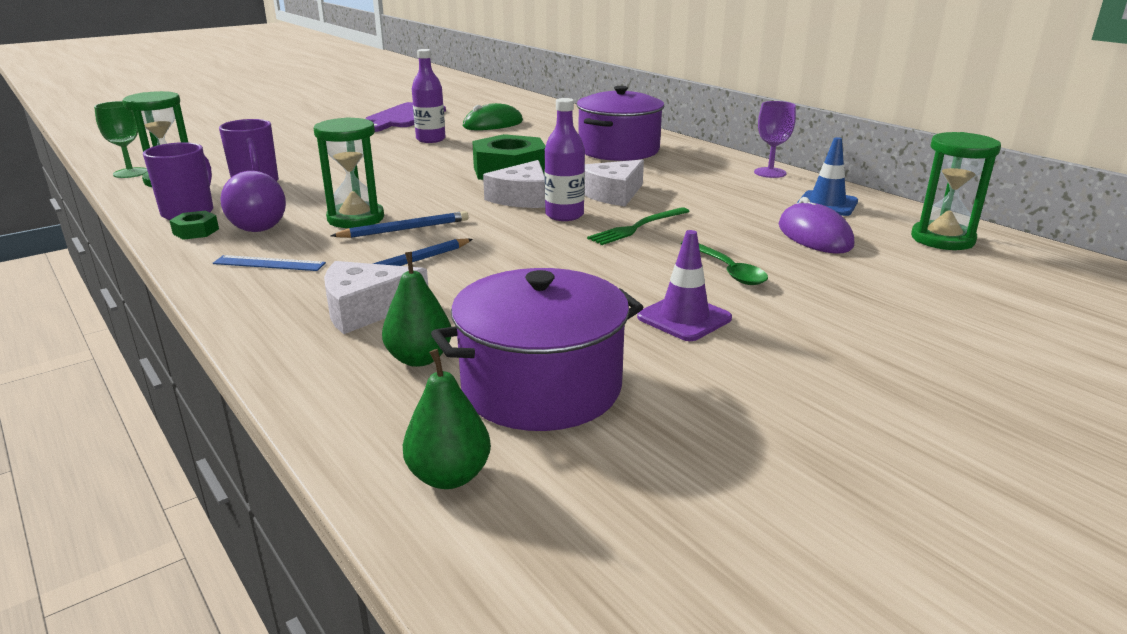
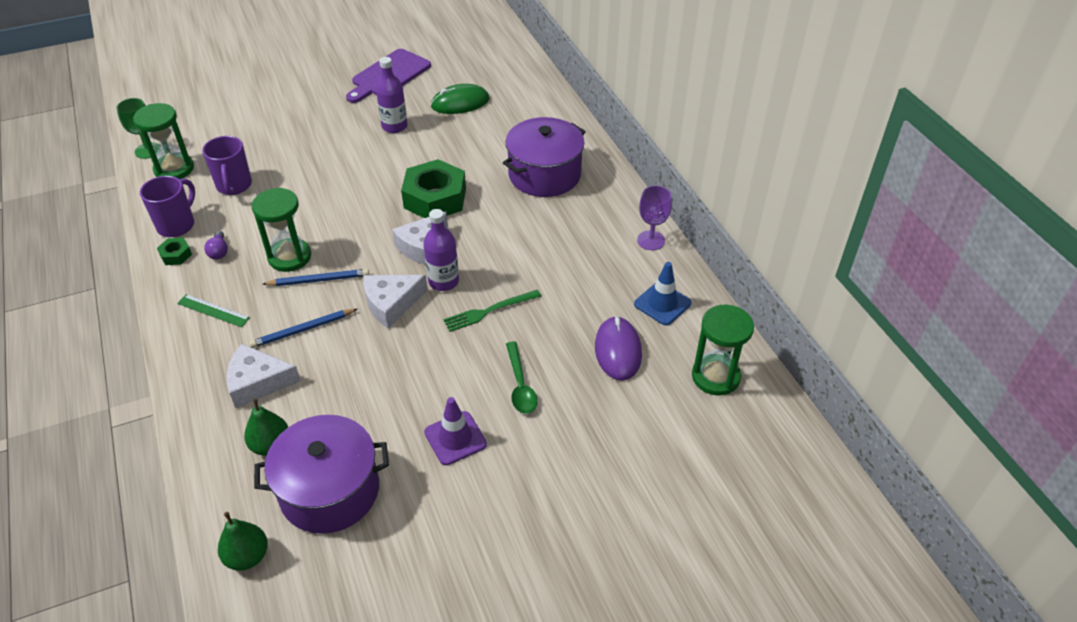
camera: 15 degrees right, 20 degrees up
blue ruler [213,255,326,271] -> green ruler [177,294,250,327]
purple light bulb [220,171,286,232] -> purple light bulb [204,231,228,259], size x0.50
white cheese [585,160,644,206] -> white cheese moved to [363,275,428,328]

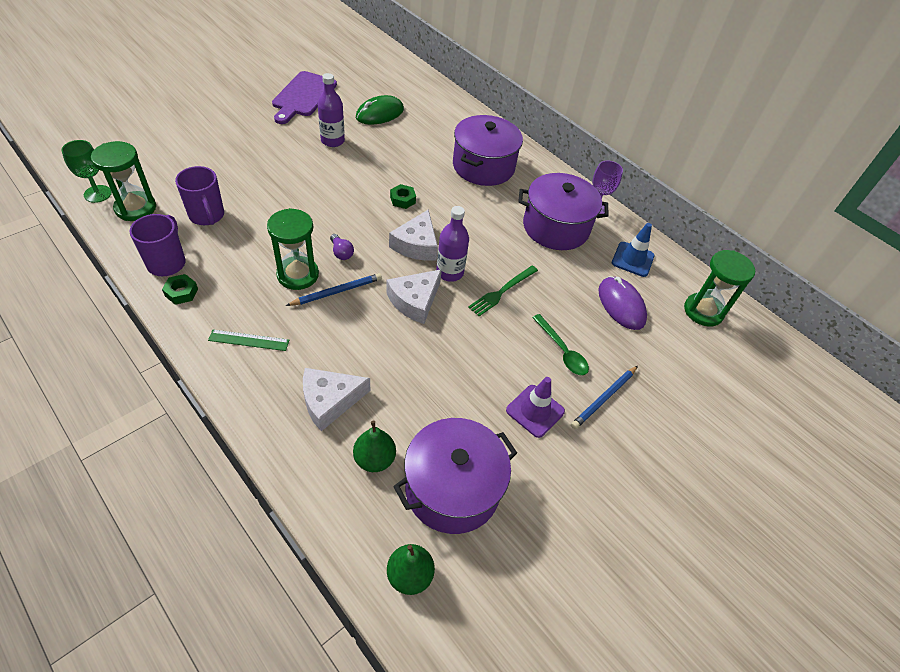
camera: 25 degrees left, 5 degrees up
purple light bulb [204,231,228,259] -> purple light bulb moved to [330,234,354,260]
blue pencil [249,309,357,348] -> blue pencil moved to [571,366,638,429]
green nut [401,159,466,218] -> green nut [390,184,416,209], size x0.44
none -> purple pot [518,173,609,250]

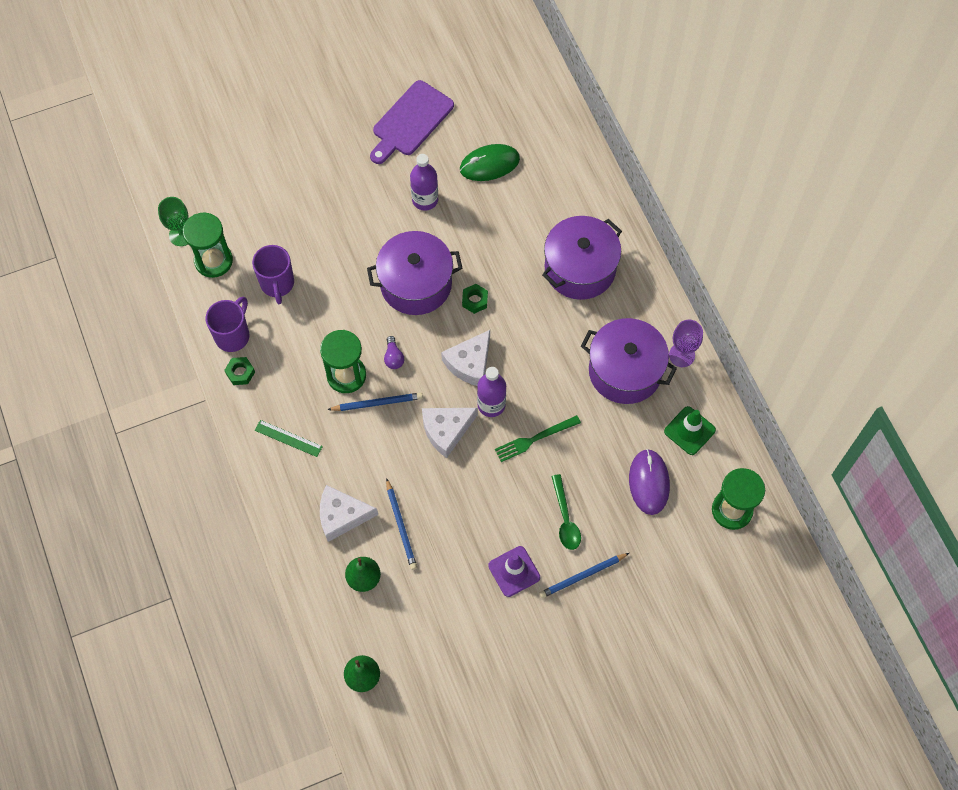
camera: 25 degrees right, 15 degrees up
purple pot [393,418,517,534] -> purple pot moved to [367,231,463,315]
blue traffic cone [612,223,655,277] -> green traffic cone [664,406,716,455]
none -> blue pencil [386,478,417,570]

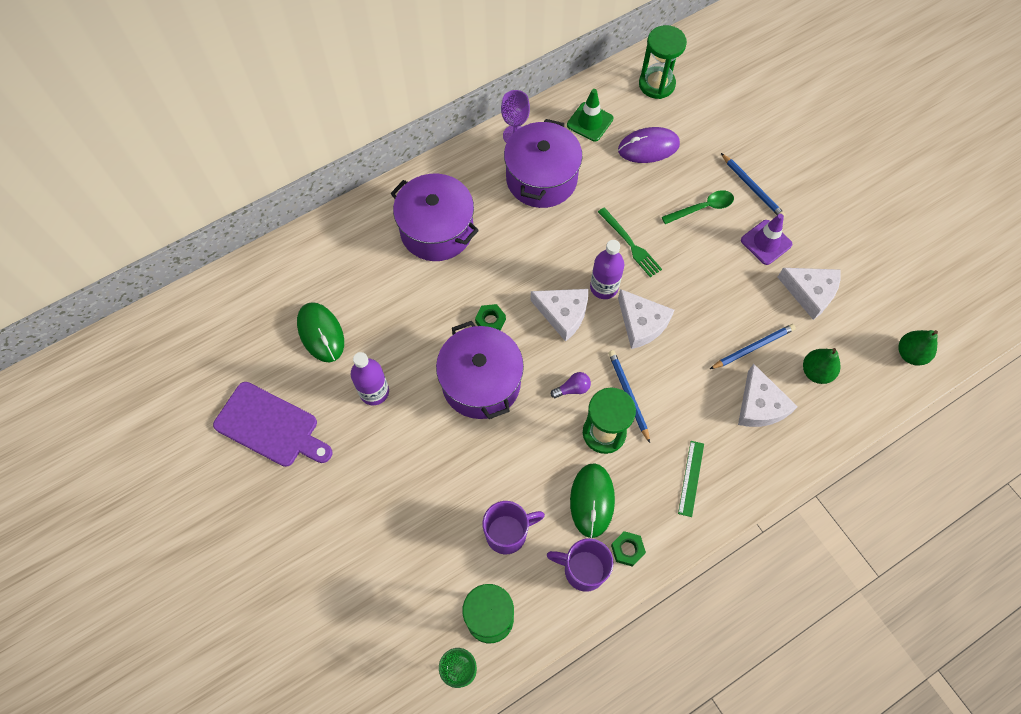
camera: 100 degrees left, 0 degrees up
none -> green mouse [570,463,615,538]
none -> white cheese [777,268,841,320]

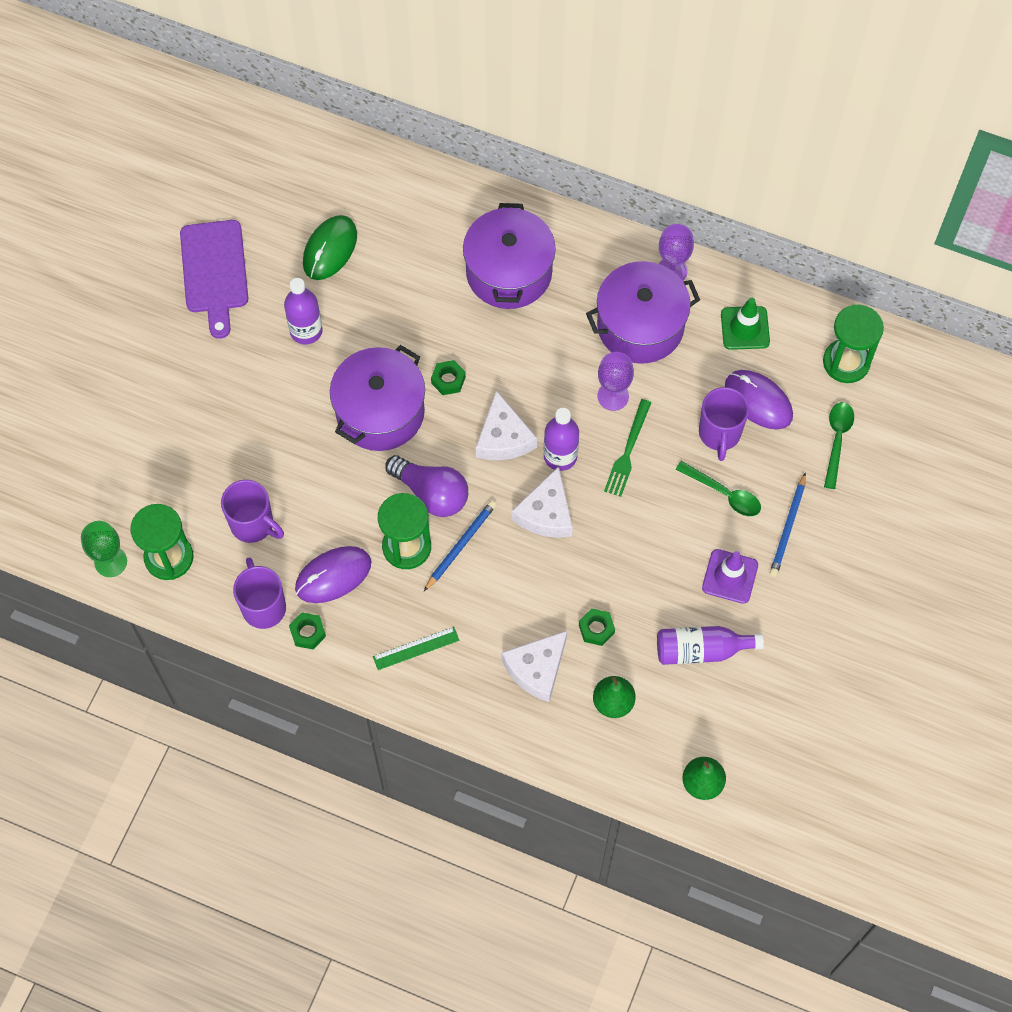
camera: 55 degrees right, 0 degrees up
purple light bulb [551,372,591,398] -> purple light bulb [385,455,468,517], size x2.01
green mouse [570,463,615,538] -> purple mouse [295,546,371,603]
blue pencil [710,324,796,369] -> green nut [579,608,615,646]
white cheese [777,268,841,320] -> purple bottle [657,626,764,665]
none -> purple goblet [598,352,634,411]
none -> purple mug [699,387,749,461]
none -> green spoon [824,402,854,489]

